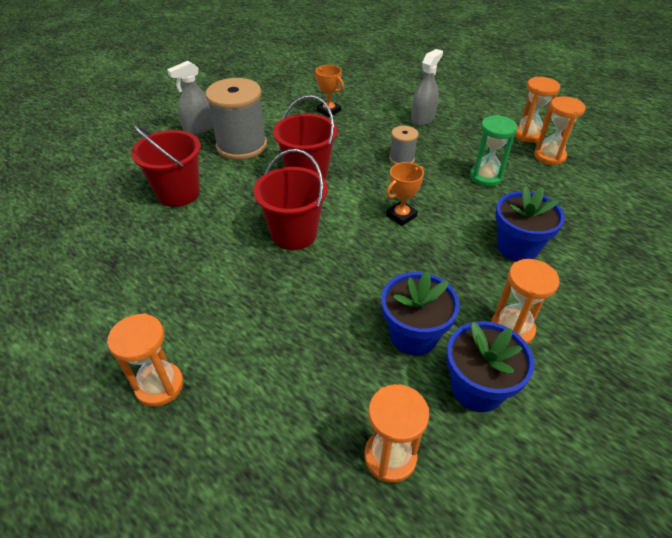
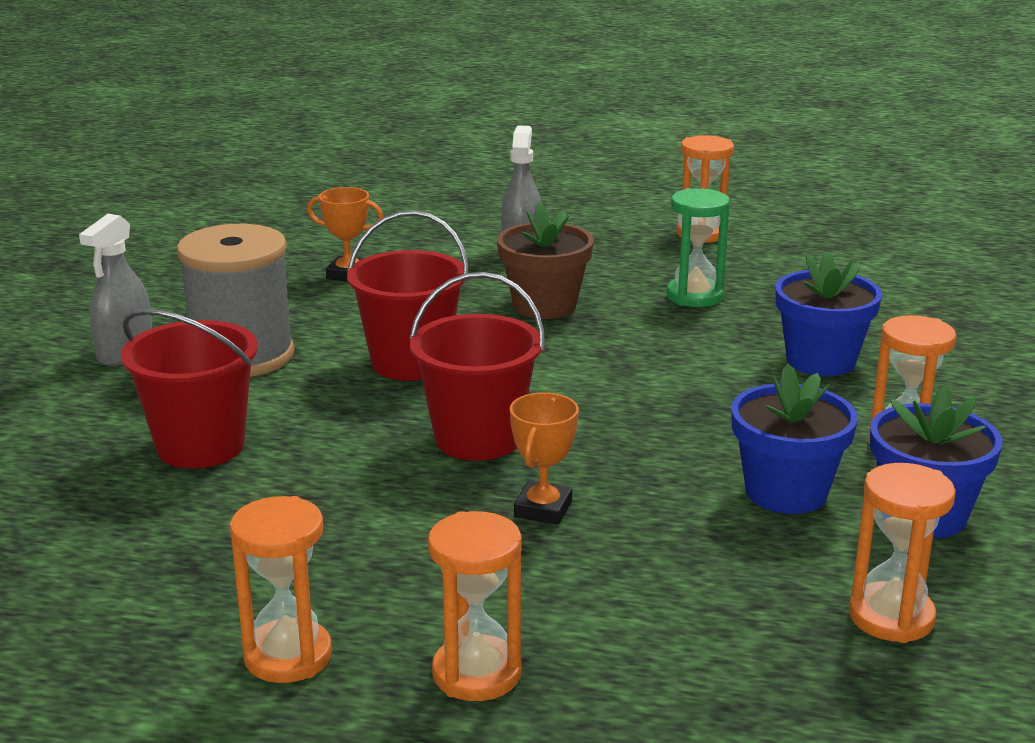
camera: 30 degrees left, 20 degrees down
orange trophy [386,162,424,226] -> orange trophy moved to [510,392,579,525]
grey spool [389,126,418,164] -> brown flower pot [497,202,594,319]
orange hourglass [534,96,586,165] -> orange hourglass moved to [230,496,332,683]

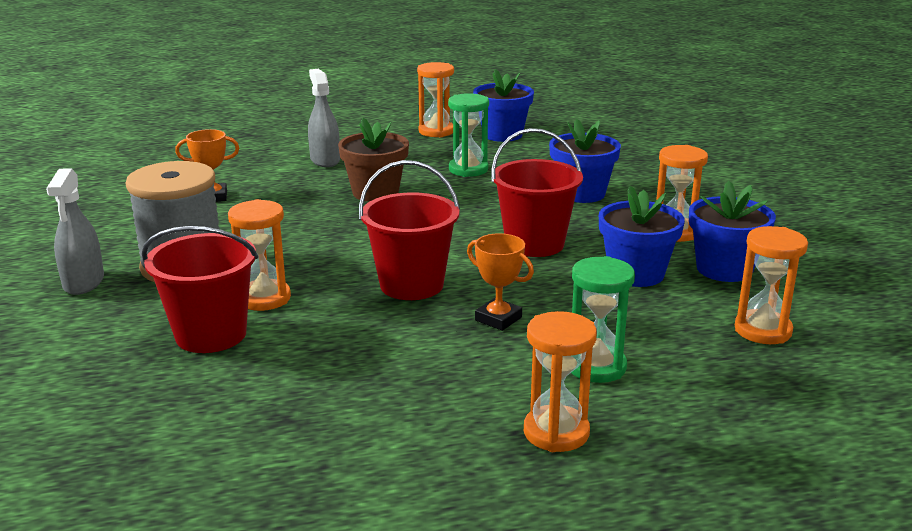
camera: 25 degrees left, 0 degrees up
orange hourglass [230,496,332,683] -> orange hourglass moved to [228,199,291,311]
red bucket [347,210,468,381] -> red bucket moved to [491,128,583,257]
orange trophy [510,392,579,525] -> orange trophy turned 45 degrees counterclockwise [467,233,534,331]
none -> blue flower pot [473,69,534,142]
none -> green hourglass [571,256,635,383]

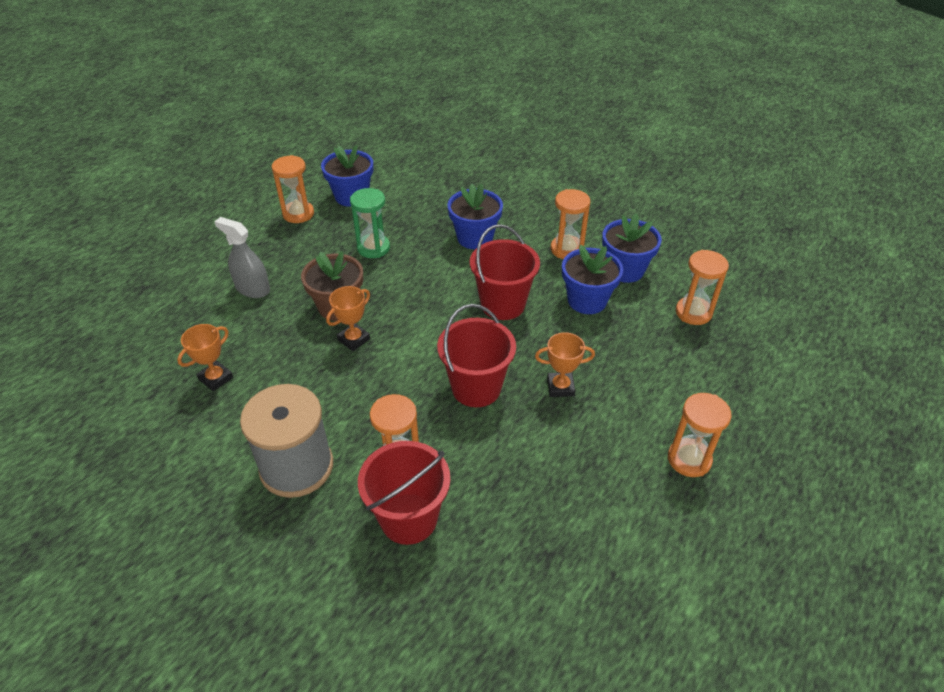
camera: 40 degrees left, 20 degrees up
grey spray bottle [46,168,104,295] -> none
green hourglass [571,256,635,383] -> none
none -> orange trophy [326,286,370,351]

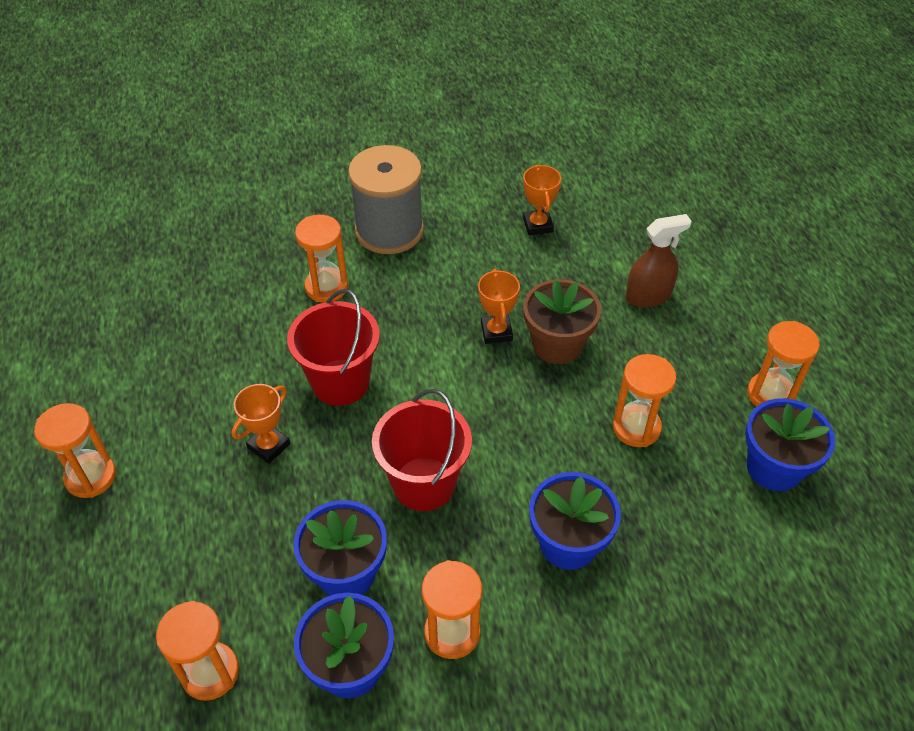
camera: 130 degrees right, 5 degrees up
grey spray bottle [214,217,270,298] -> brown spray bottle [625,214,692,308]
green hourglass [350,188,390,258] -> orange hourglass [613,354,676,447]
red bucket [358,441,450,545] -> none

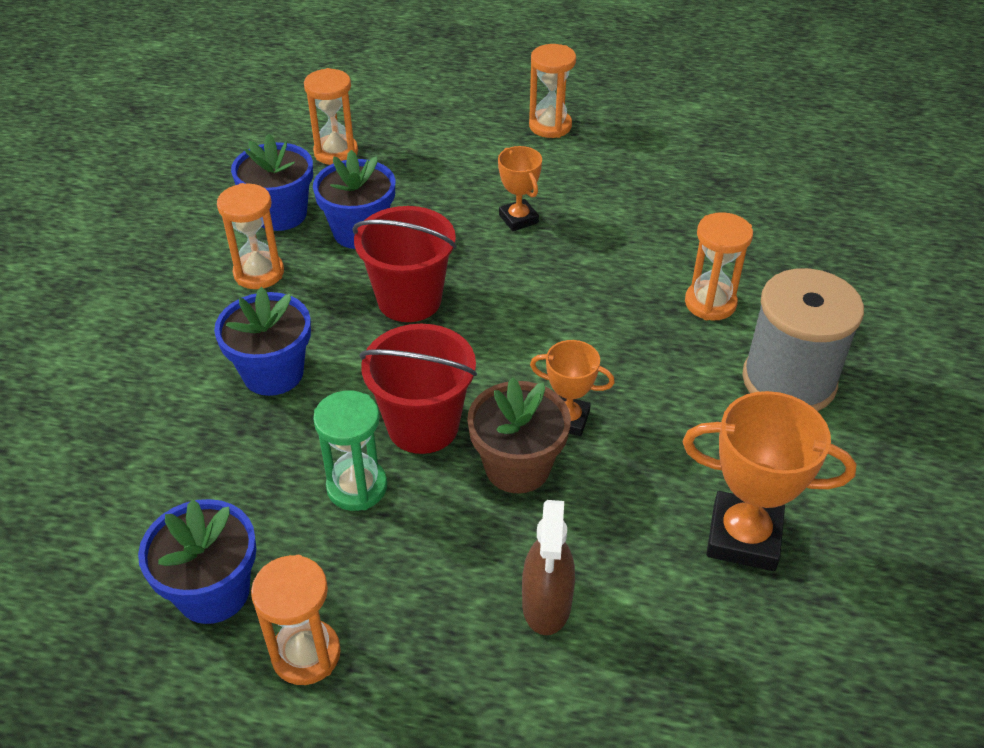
camera: 115 degrees right, 5 degrees down
red bucket [287,289,380,406] -> red bucket moved to [360,324,477,454]
orange trophy [523,164,561,235] -> orange trophy [683,391,856,571], size x1.71
orange hourglass [613,354,676,447] -> green hourglass [313,391,387,511]

